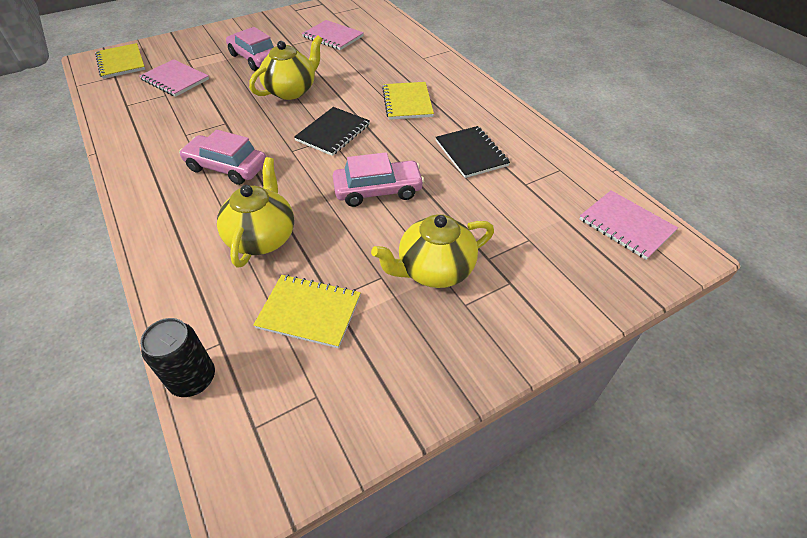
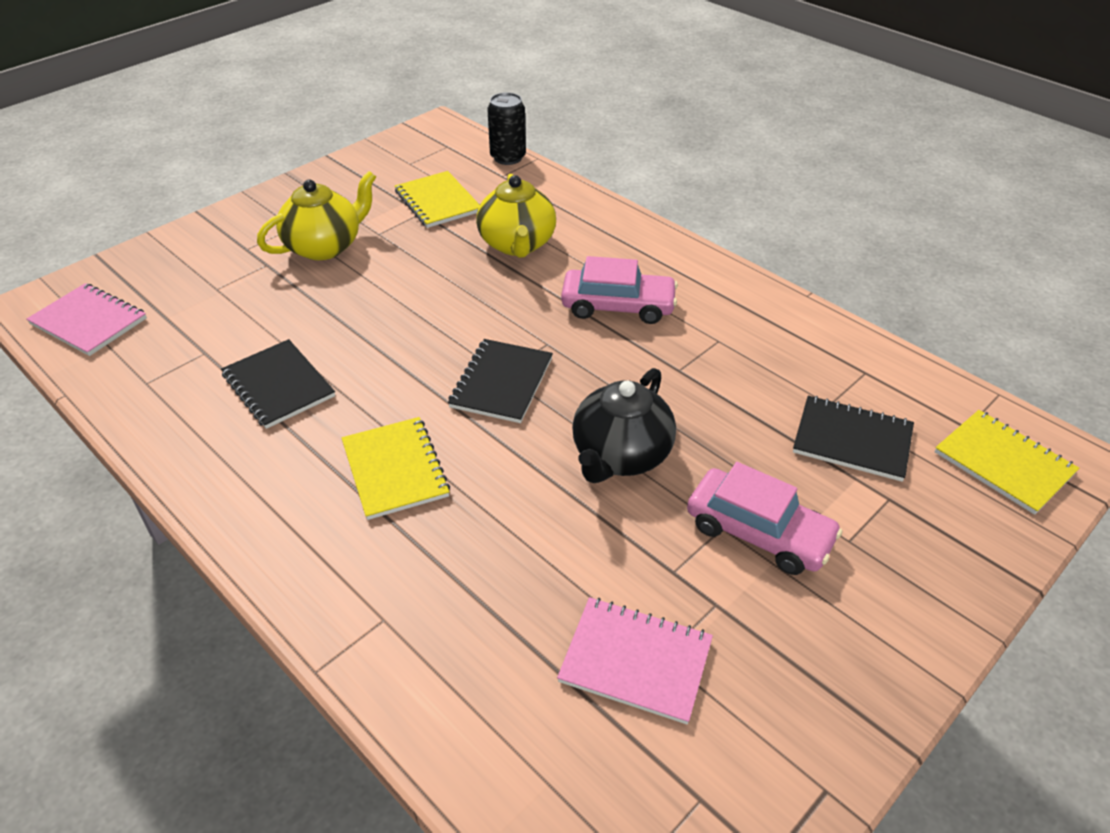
camera: 165 degrees right, 5 degrees down
pink notebook [140,59,209,97] -> black notebook [793,396,914,482]
yellow teapot [249,35,323,100] -> black teapot [572,368,676,483]
yellow notebook [253,275,361,348] -> yellow notebook turned 60 degrees clockwise [395,171,480,228]
pink car [333,152,424,207] -> none

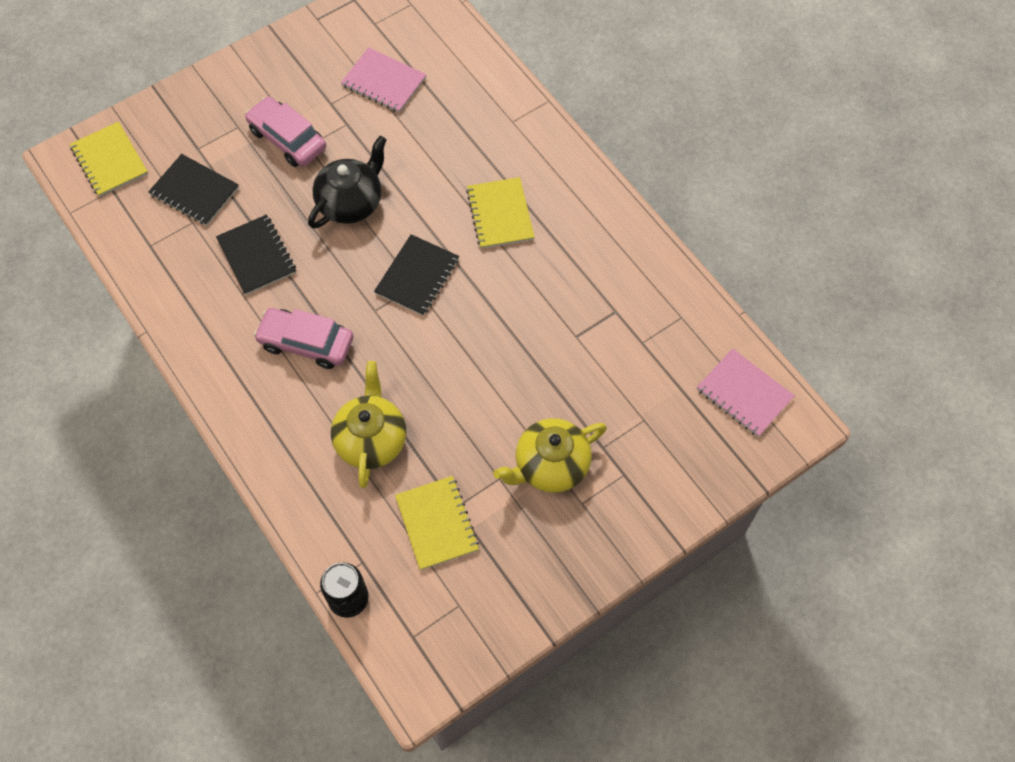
camera: 170 degrees left, 20 degrees up
black notebook [221,339,335,429] -> black notebook moved to [216,214,296,295]

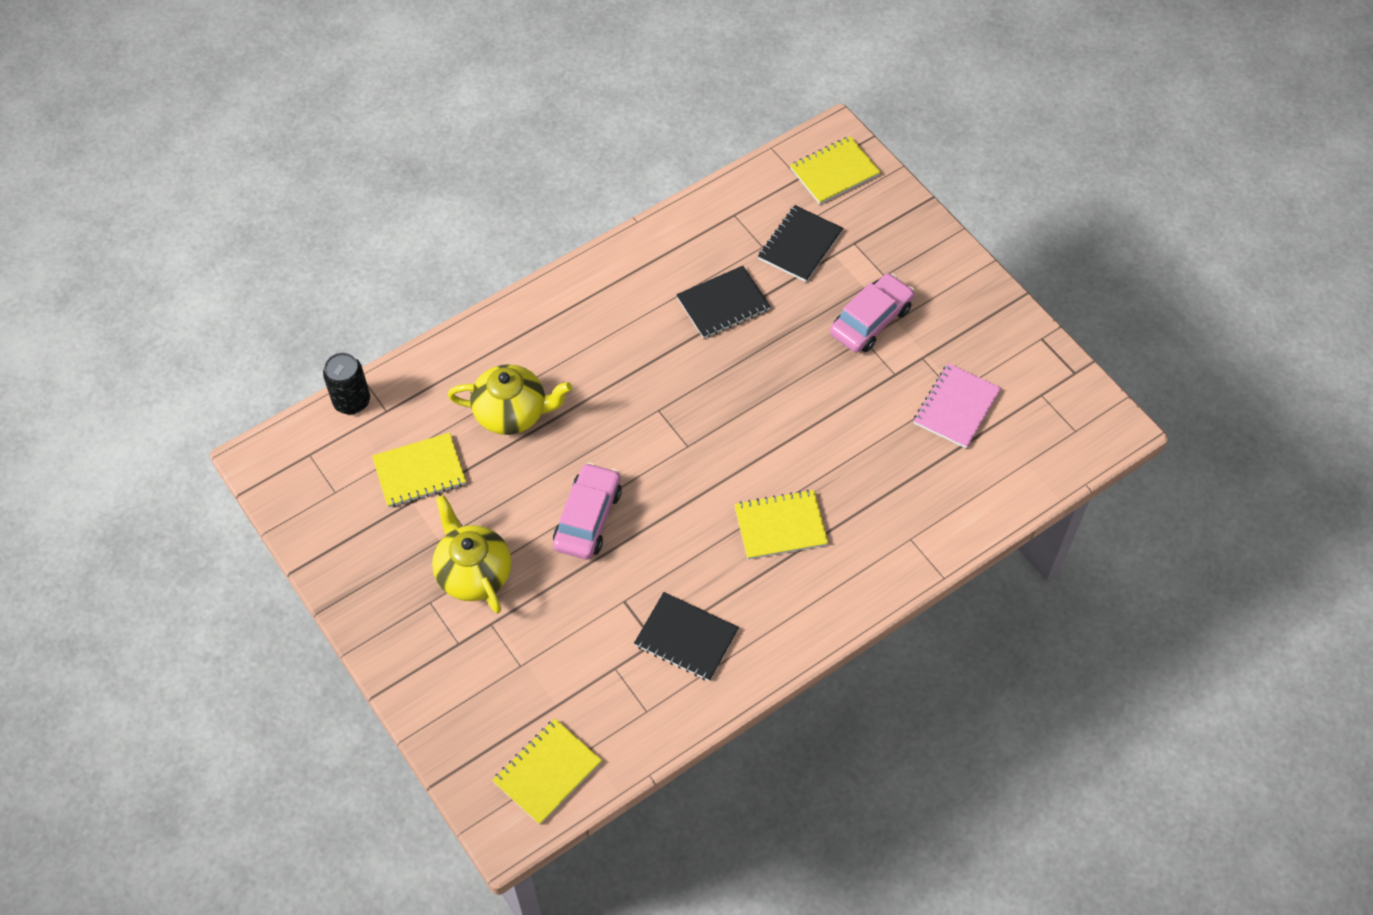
camera: 90 degrees right, 5 degrees down
pink car [254,308,354,369] -> pink car moved to [553,462,622,559]
black teapot [308,136,387,229] -> none
black notebook [374,234,459,316] -> black notebook moved to [634,592,739,681]
pink notebook [697,349,795,437] -> yellow notebook [492,718,602,825]

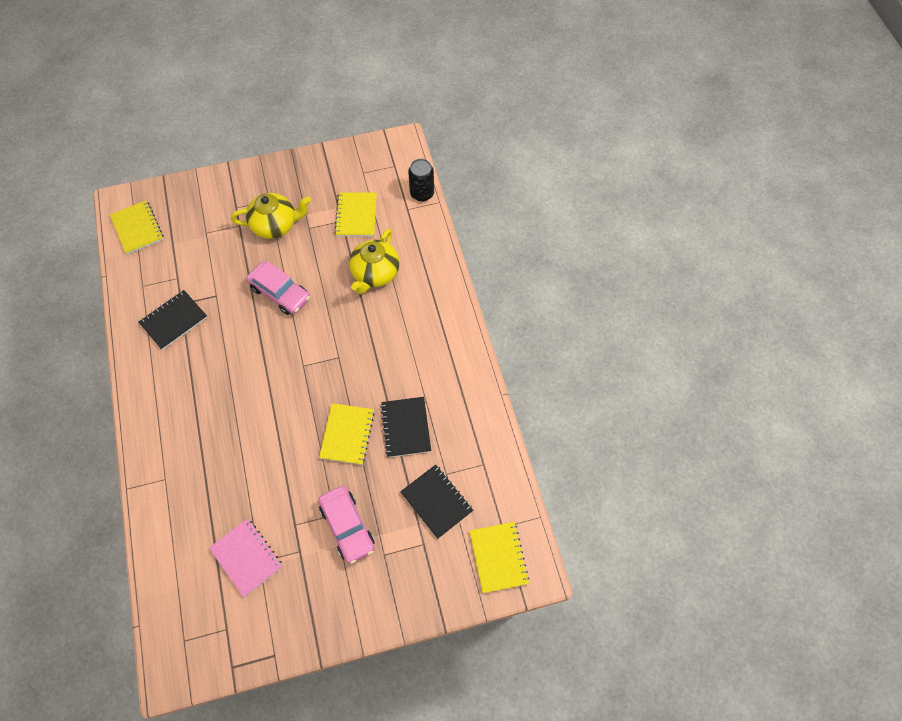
camera: 110 degrees right, 5 degrees up
yellow notebook [734,489,828,559] -> yellow notebook moved to [319,403,375,465]

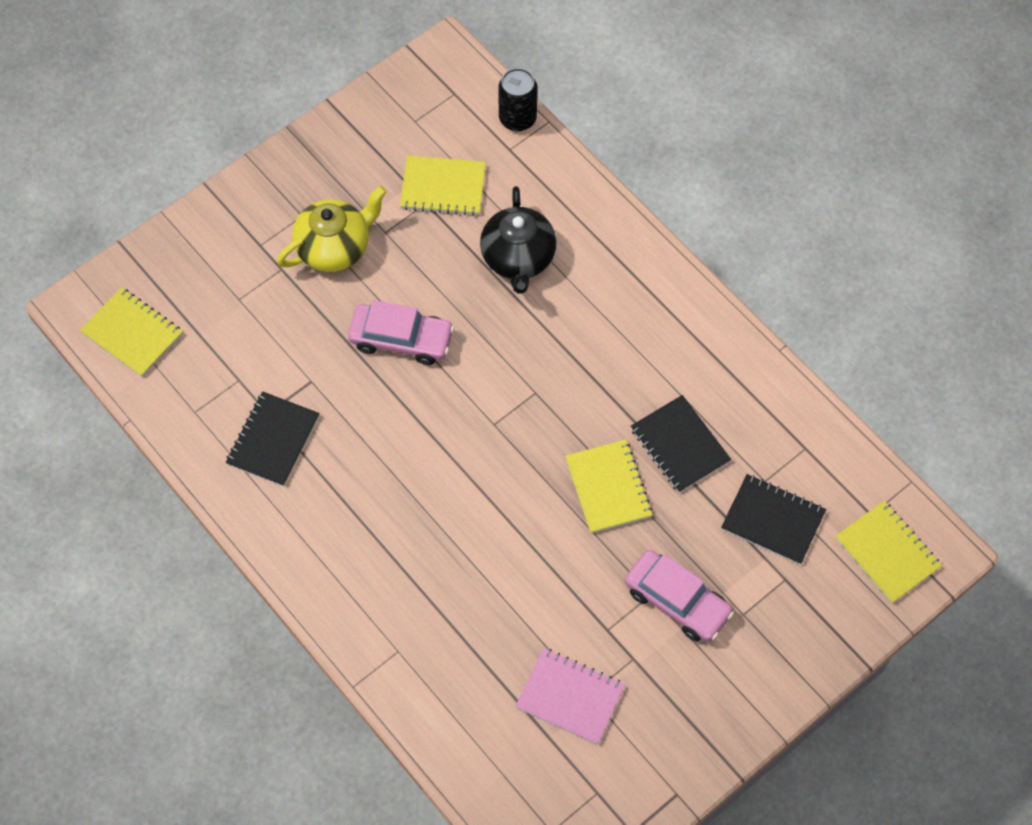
camera: 25 degrees left, 0 degrees up
yellow notebook [334,192,377,237] -> yellow notebook turned 60 degrees counterclockwise [400,155,486,216]
yellow teapot [349,229,400,294] -> black teapot [480,186,556,294]

